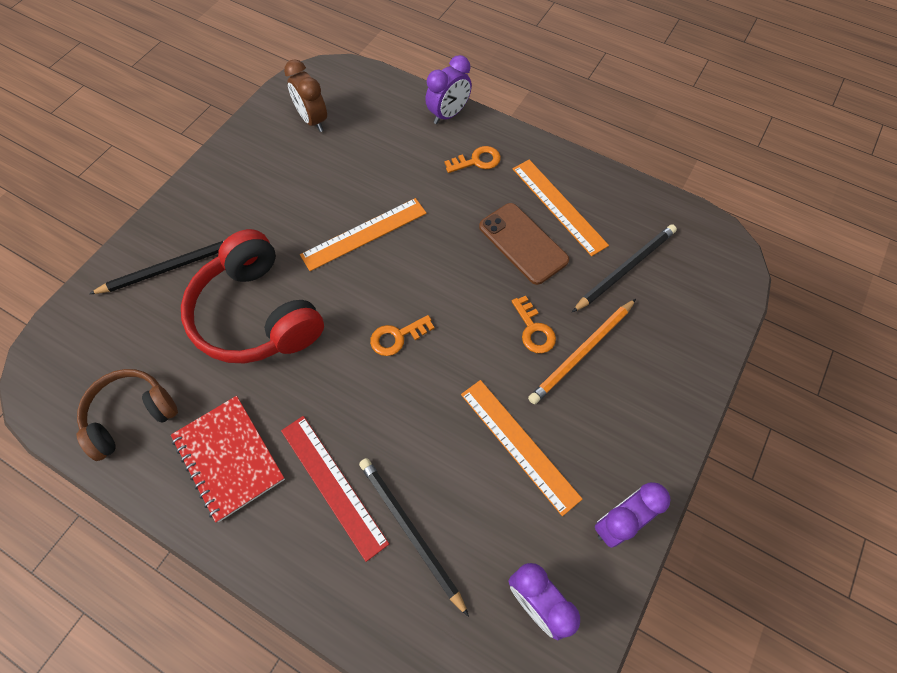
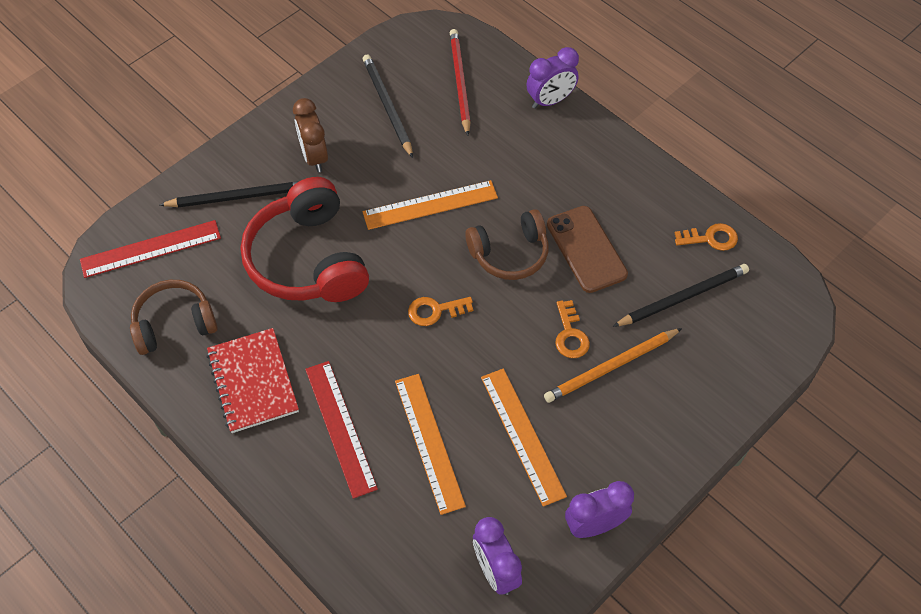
camera: 15 degrees right, 5 degrees down
brown clock [284,59,327,132] -> brown clock moved to [293,98,328,172]
black pencil [359,458,469,617] -> black pencil moved to [363,55,413,158]
orange key [445,146,501,173] -> orange key moved to [675,223,738,251]
orange ruler [513,160,609,256] -> orange ruler moved to [395,374,466,515]
none -> red ruler [80,220,221,278]
none -> red pencil [450,29,471,136]
none -> brown headphones [465,209,549,280]

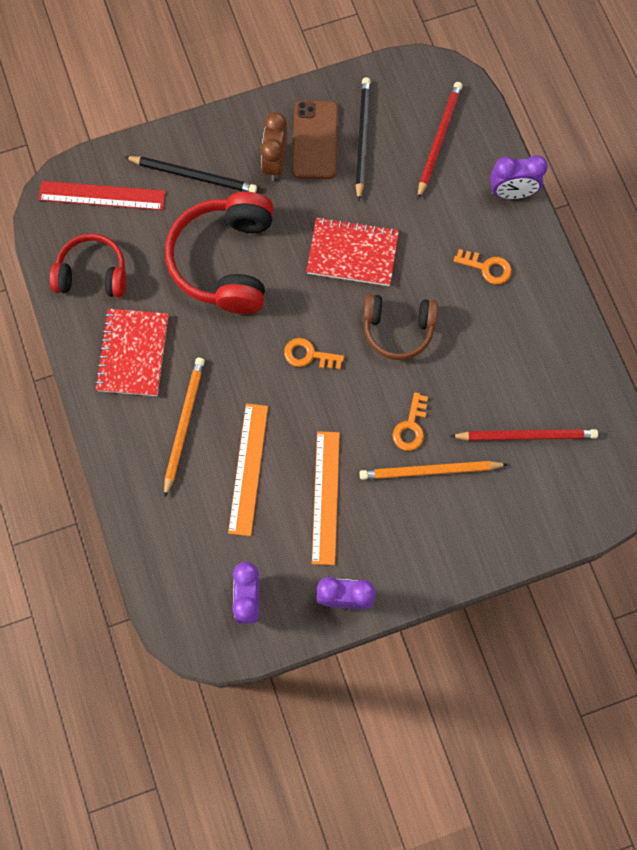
camera: 25 degrees right, 15 degrees up
brown headphones [130,280,218,355] -> red headphones [50,234,126,297]
red ruler [305,361,378,499] -> orange pencil [164,358,205,498]
orange ruler [362,180,498,230] -> red notebook [307,217,399,286]
brown phone [547,206,628,293] -> brown phone moved to [292,100,338,179]
black pencil [613,264,749,327] -> red pencil [450,429,598,441]
orange key [675,223,738,251] -> orange key moved to [454,249,512,284]

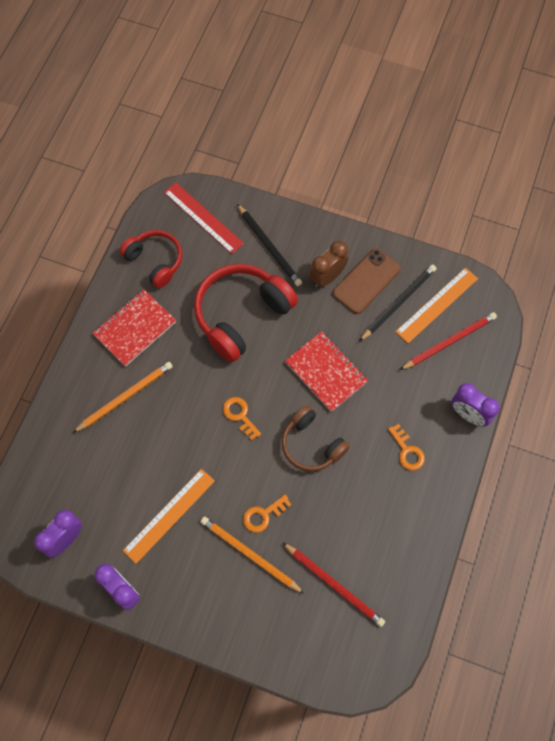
camera: 40 degrees right, 5 degrees down
orange ruler [228,404,268,536] -> orange ruler moved to [395,268,478,343]

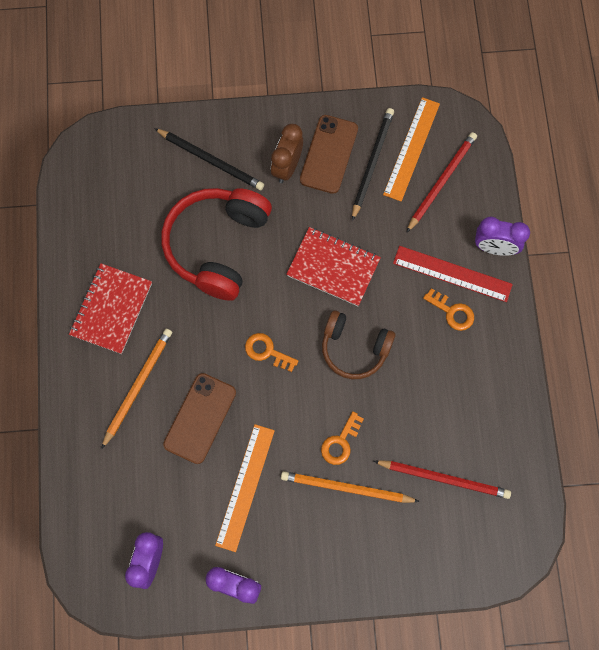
camera: 25 degrees left, 5 degrees up
red headphones [119,230,182,288] -> none
red ruler [164,182,244,254] -> red ruler moved to [393,246,513,302]
none -> brown phone [163,373,236,464]

